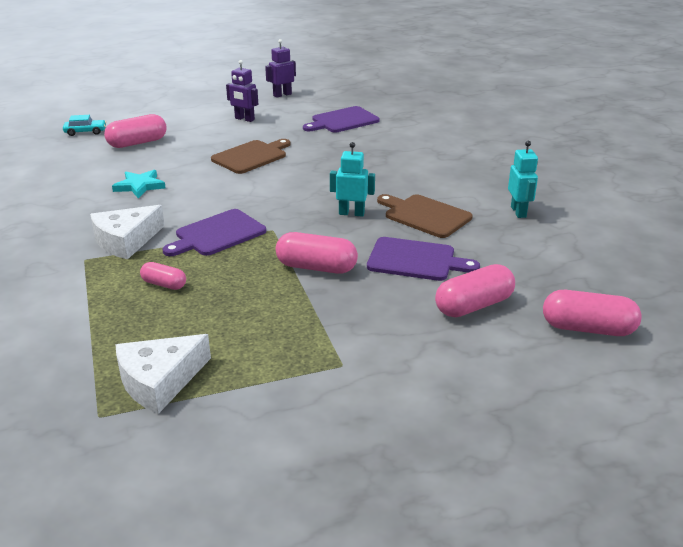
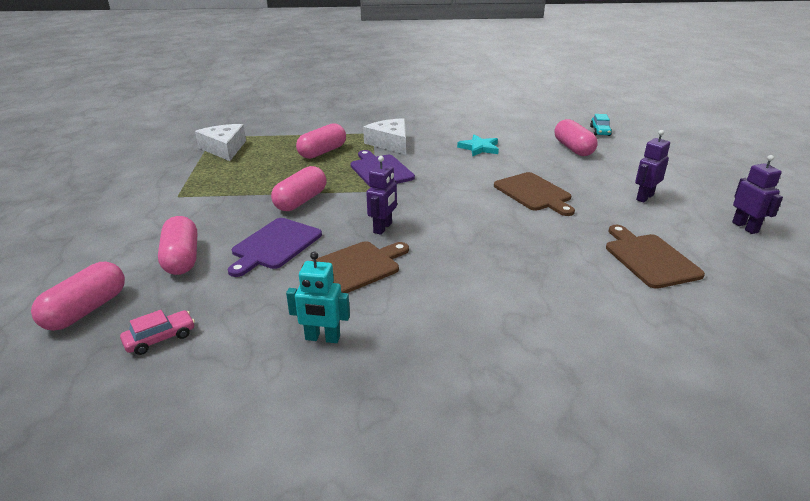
camera: 105 degrees right, 0 degrees up
pink capsule [140,262,186,290] -> pink capsule [296,123,346,159], size x1.71
purple cutting board [303,106,380,132] -> brown cutting board [606,225,705,289]
turquoise robot [330,142,375,217] -> purple robot [366,156,397,235]
none -> pink car [120,310,195,355]

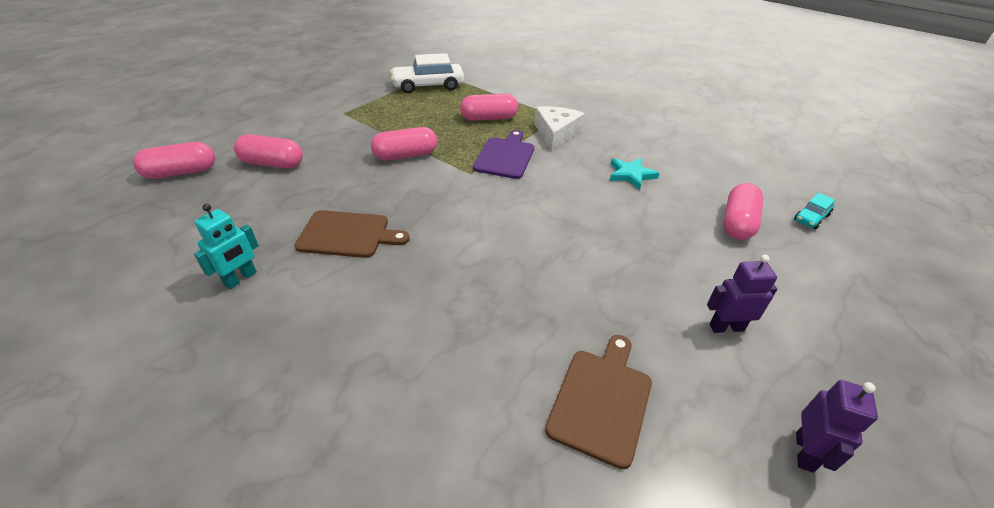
camera: 40 degrees right, 10 degrees up
pink car [120,310,195,355] -> none
pink capsule [158,216,197,275] -> pink capsule turned 75 degrees clockwise [234,134,303,169]
white cheese [195,124,246,161] -> white car [390,53,464,93]
purple cutting board [228,218,322,277] -> none
turquoise robot [286,252,350,343] -> turquoise robot turned 105 degrees counterclockwise [194,204,259,289]
purple robot [366,156,397,235] -> none
brown cutting board [494,172,575,216] -> none

